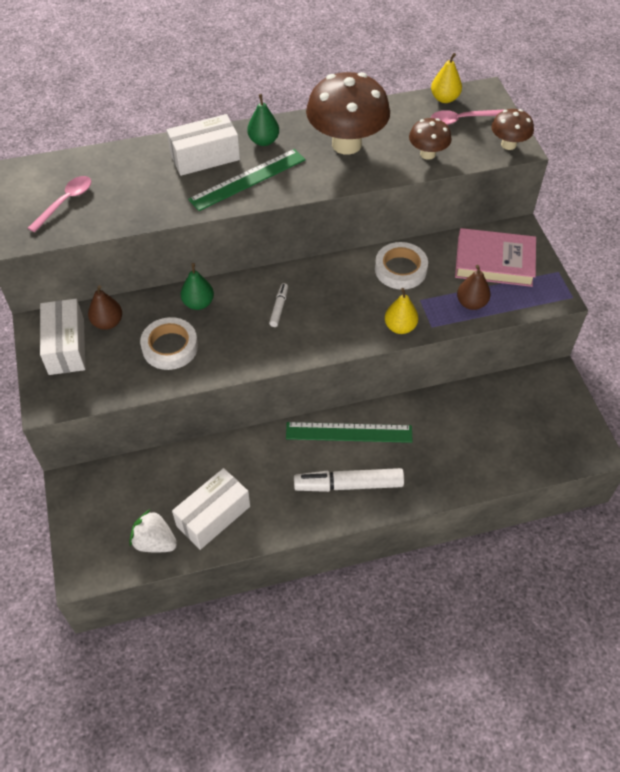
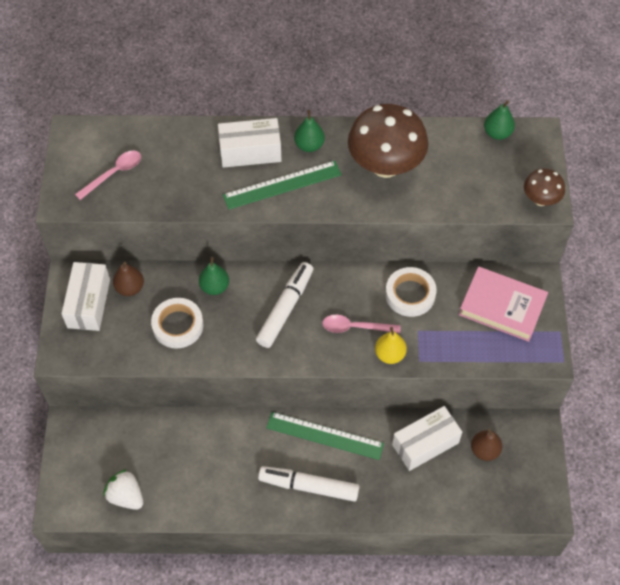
camera: 15 degrees right, 5 degrees up
white box [172,468,250,550] -> white box moved to [392,406,462,471]
white marker [269,283,288,327] -> white marker [256,262,313,348], size x2.02
brown mushroom [409,118,452,160] -> none
yellow pear [431,53,462,103] -> green pear [484,100,515,140]
pink spoon [431,110,503,125] -> pink spoon moved to [322,315,401,333]
brown pear [457,265,491,310] -> brown pear moved to [471,429,502,461]

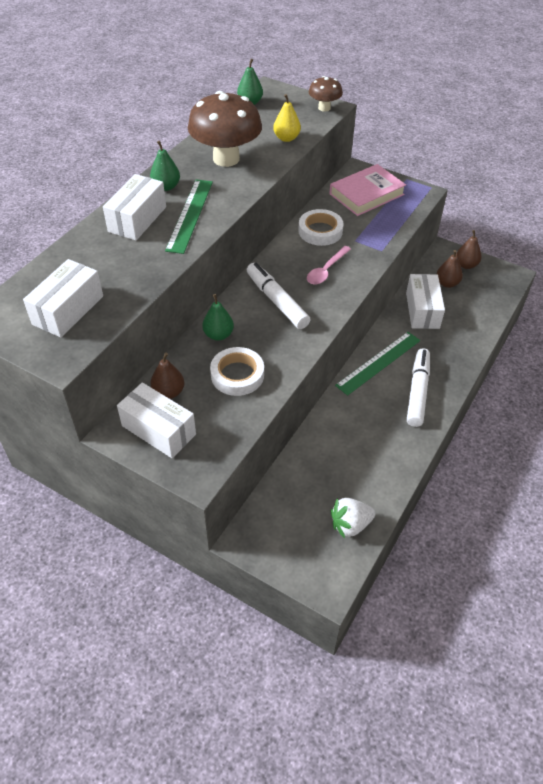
camera: 60 degrees left, 10 degrees down
pink spoon [75,151,141,200] -> white box [23,259,103,337]
white marker [258,466,359,502] -> white marker turned 150 degrees clockwise [407,348,430,427]
yellow pear [375,327,407,364] -> yellow pear moved to [273,94,301,142]
none -> brown pear [456,230,482,269]

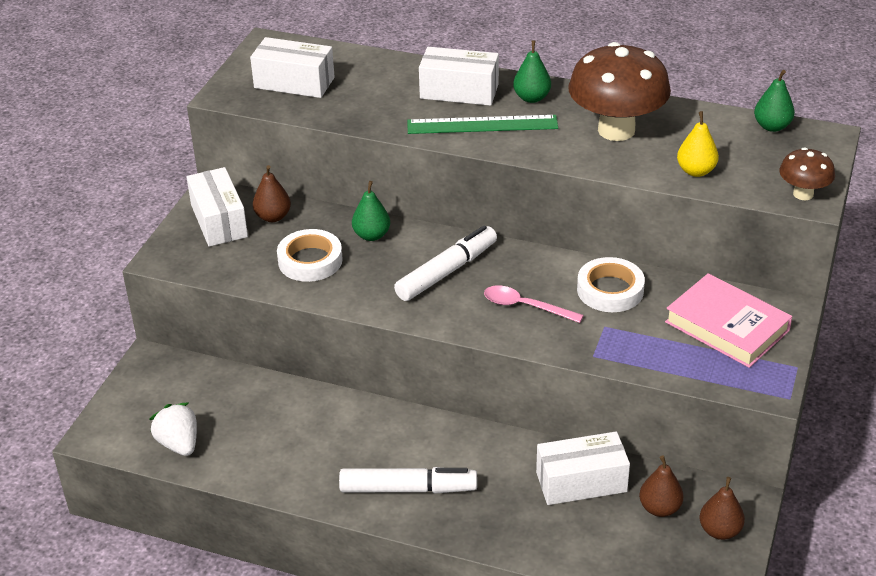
camera: 80 degrees right, 10 degrees down
white box [117,382,196,458] -> white box turned 45 degrees counterclockwise [187,167,248,247]
green ruler [335,332,420,396] -> none

